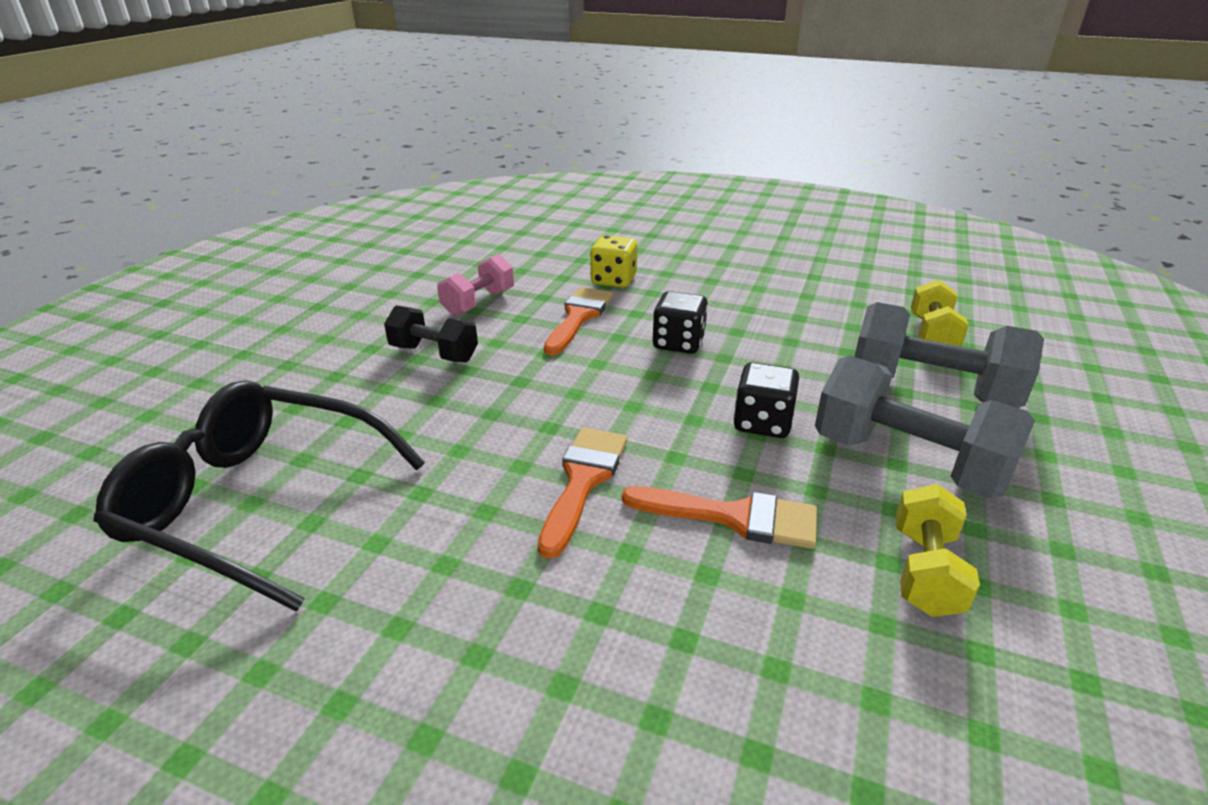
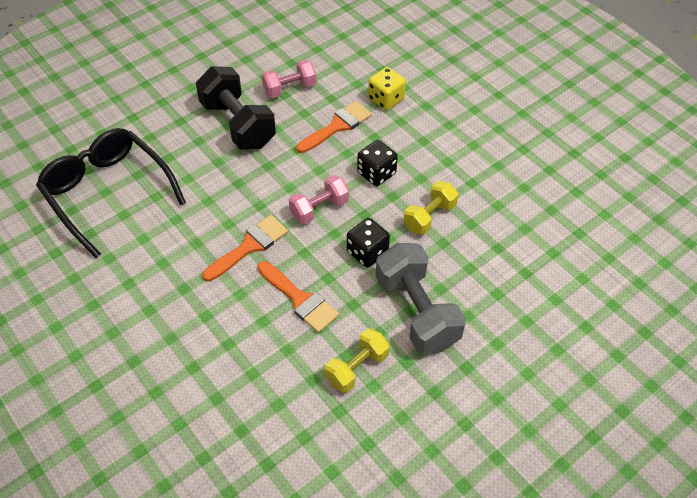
camera: 30 degrees right, 20 degrees up
black dumbbell [384,305,478,362] -> black dumbbell [196,66,276,149], size x1.69
grey dumbbell [854,302,1044,408] -> none
yellow dumbbell [911,280,969,346] -> yellow dumbbell moved to [403,181,459,235]
none -> pink dumbbell [289,175,349,224]

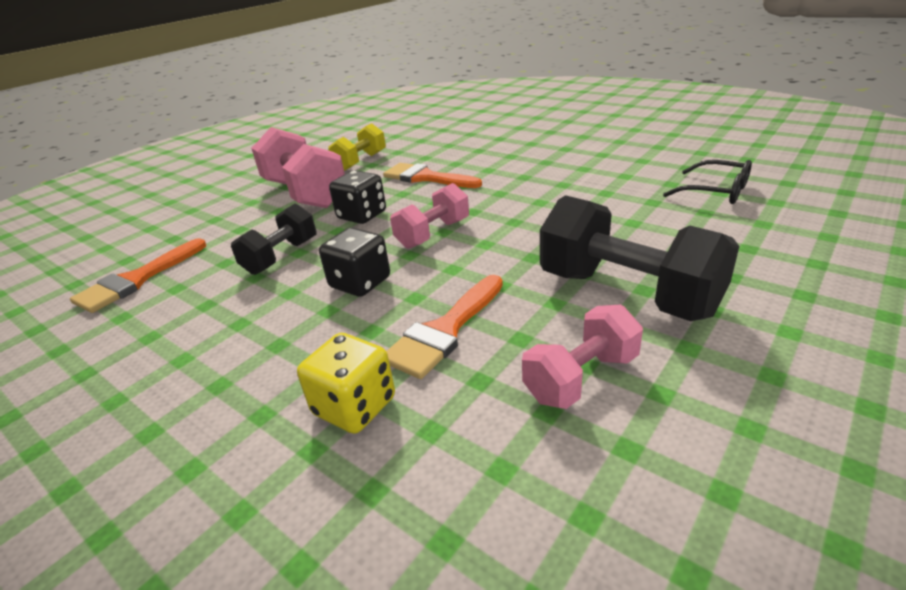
camera: 170 degrees right, 20 degrees down
black glasses [36,128,186,258] -> black glasses [663,160,752,204], size x0.49
orange brush [202,215,288,282] -> orange brush moved to [70,238,206,313]
grey dumbbell [376,243,466,354] -> pink dumbbell [251,127,345,208]
yellow dumbbell [403,181,459,235] -> black dumbbell [231,204,316,275]

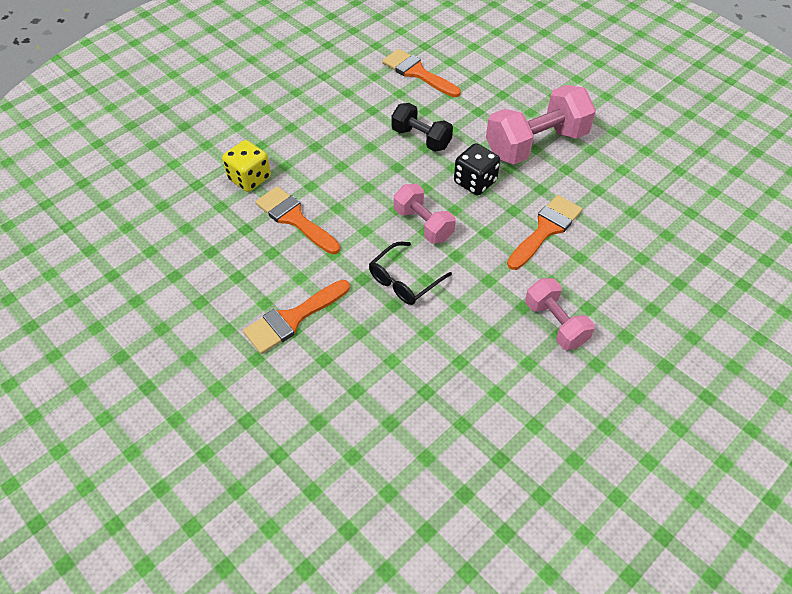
camera: 95 degrees right, 20 degrees up
black dice [319,228,390,297] -> none
yellow dumbbell [328,123,386,171] -> none
pink dumbbell [522,305,643,409] -> pink dumbbell moved to [525,278,595,350]
black dumbbell [540,195,739,321] -> orange brush [243,280,350,354]
black glasses [663,160,752,204] -> black glasses moved to [369,242,452,305]

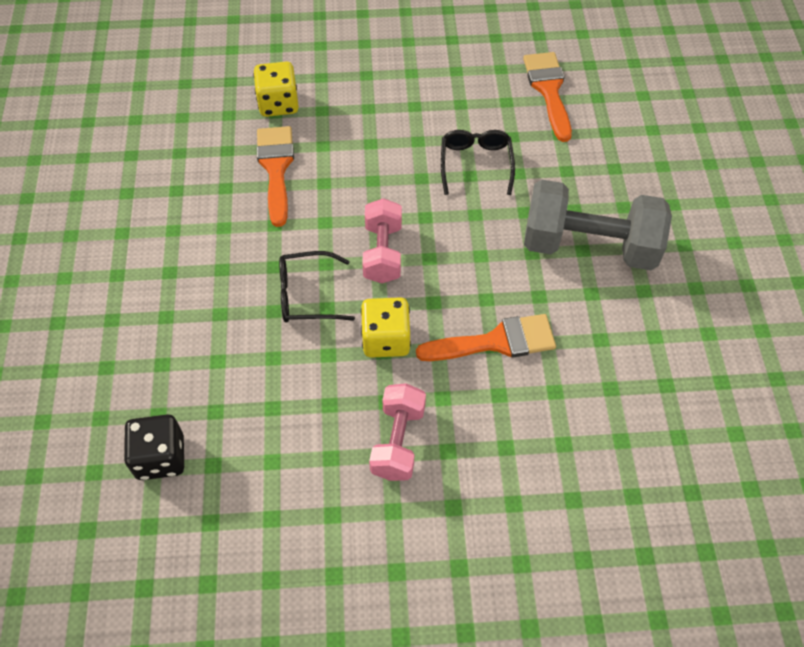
camera: 40 degrees right, 5 degrees up
orange brush [243,280,350,354] -> none
black dumbbell [391,103,453,152] -> black glasses [441,130,515,195]
black dice [454,143,500,195] -> black dice moved to [124,414,184,480]
pink dumbbell [486,85,596,164] -> grey dumbbell [524,180,672,270]
none -> yellow dice [361,297,411,358]

